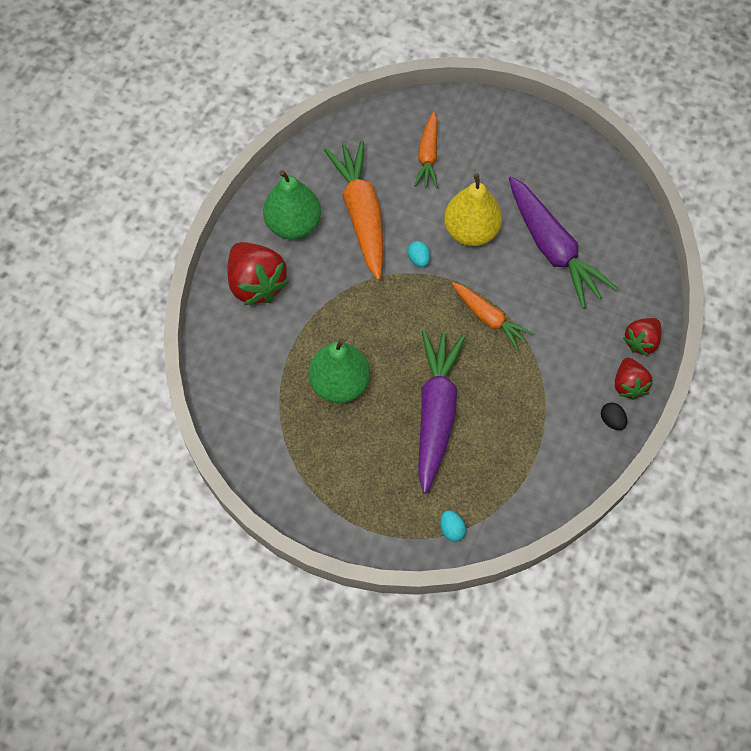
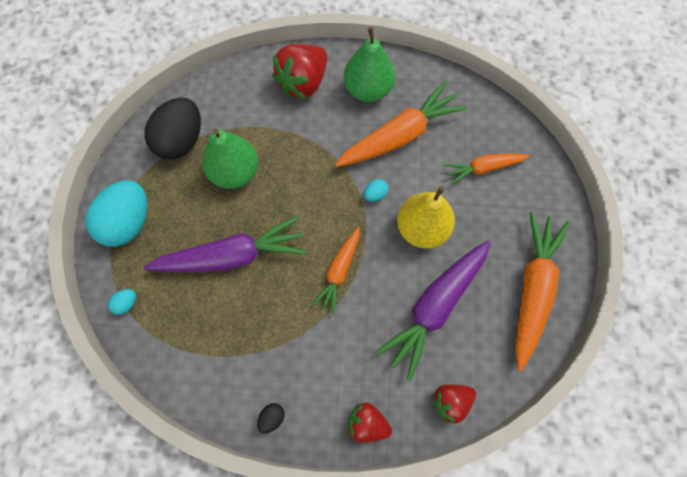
camera: 70 degrees right, 5 degrees up
red strawberry [615,358,653,400] -> red strawberry moved to [432,385,476,424]
none -> turquoise egg [86,180,147,247]
none -> black egg [144,98,201,160]
none -> orange carrot [515,211,570,371]

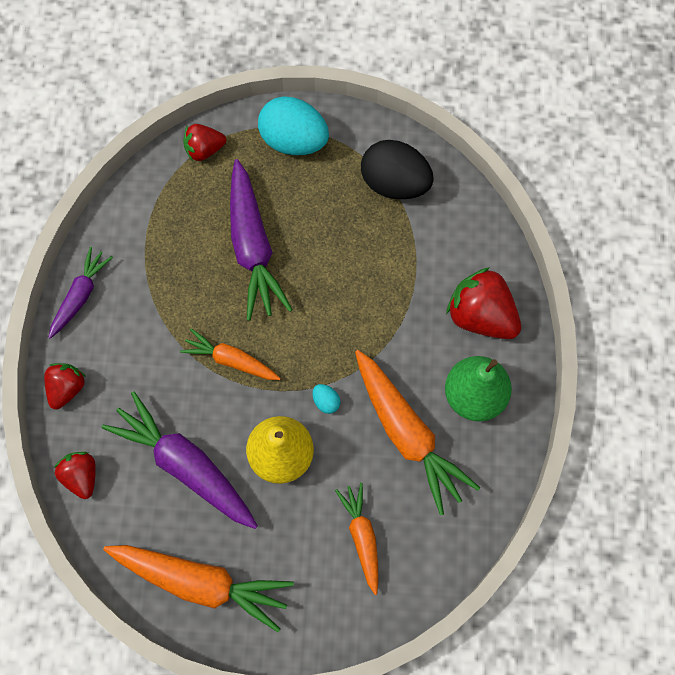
camera: 90 degrees right, 0 degrees up
turquoise egg [108,289,136,315] -> red strawberry [183,124,226,161]
green pear [202,128,258,189] -> none
black egg [257,403,285,434] -> purple carrot [48,247,113,339]

